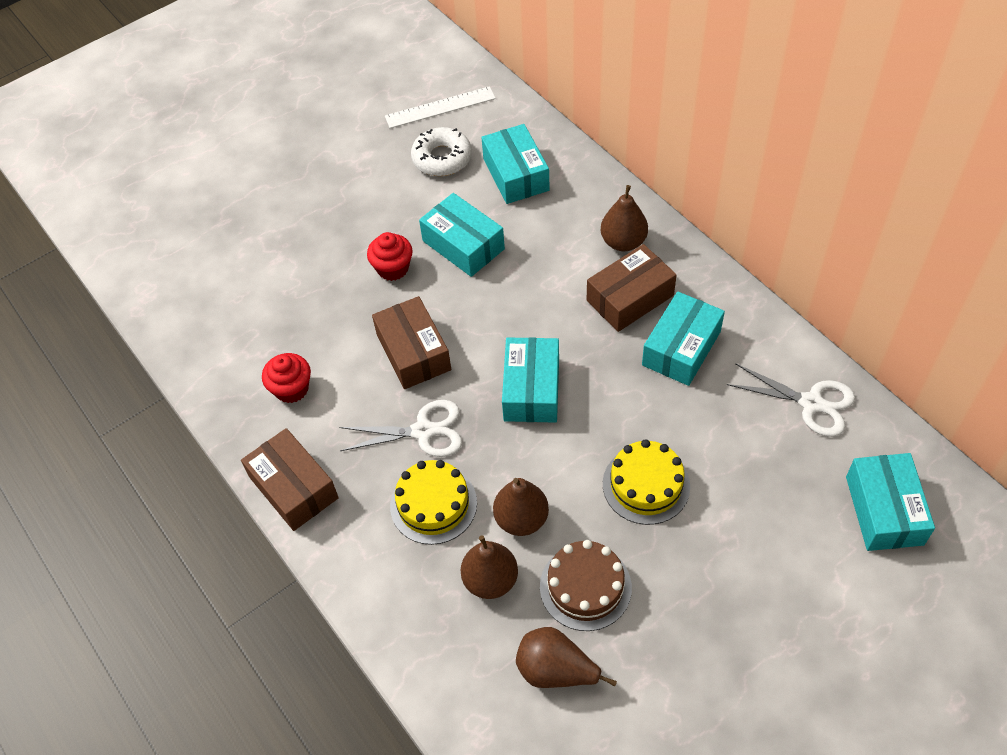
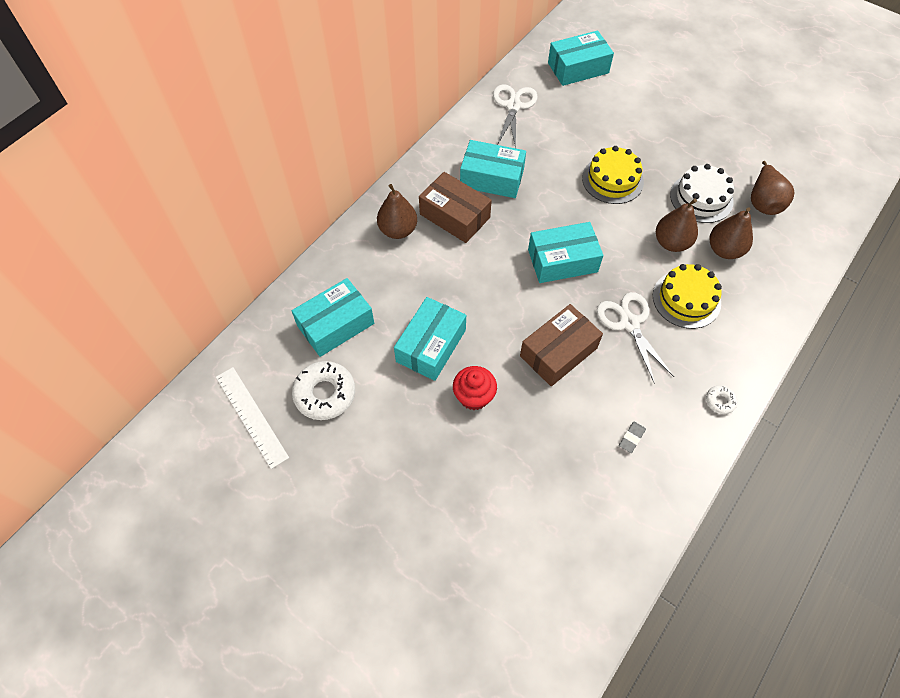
camera: 110 degrees left, 5 degrees up
brown box [241,428,339,531] -> white donut [706,385,738,414]
red cupcake [262,353,311,403] -> grey eraser [619,422,646,453]
brown cake [540,540,632,631] -> white cake [670,164,734,223]

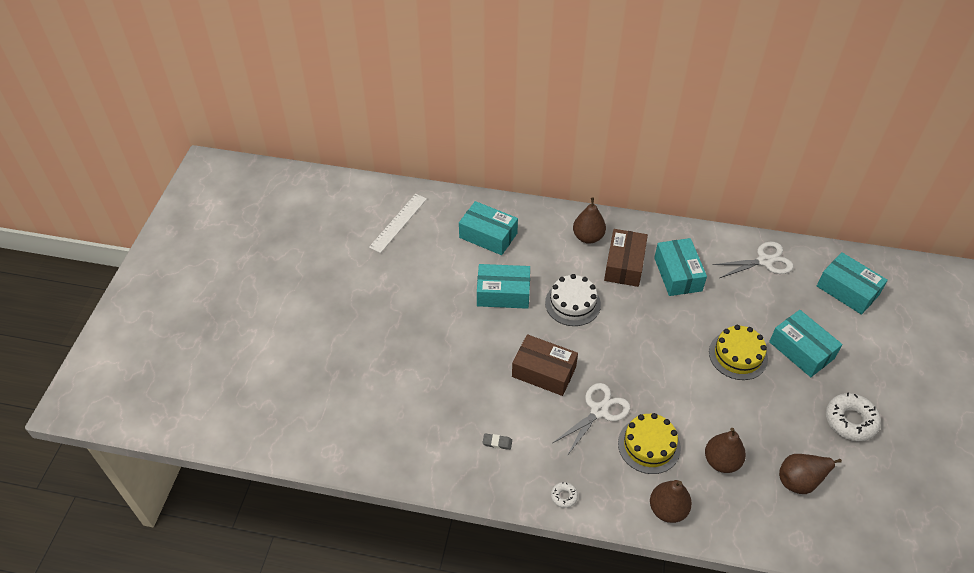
camera: 65 degrees right, 10 degrees down
white donut [292,361,355,420] -> white donut moved to [826,392,881,441]
red cupcake [453,366,497,410] -> none
turquoise box [528,222,603,283] -> turquoise box moved to [769,310,843,377]
brown pear [656,198,698,252] -> brown pear moved to [650,480,692,523]
white cake [670,164,734,223] -> white cake moved to [545,274,601,326]

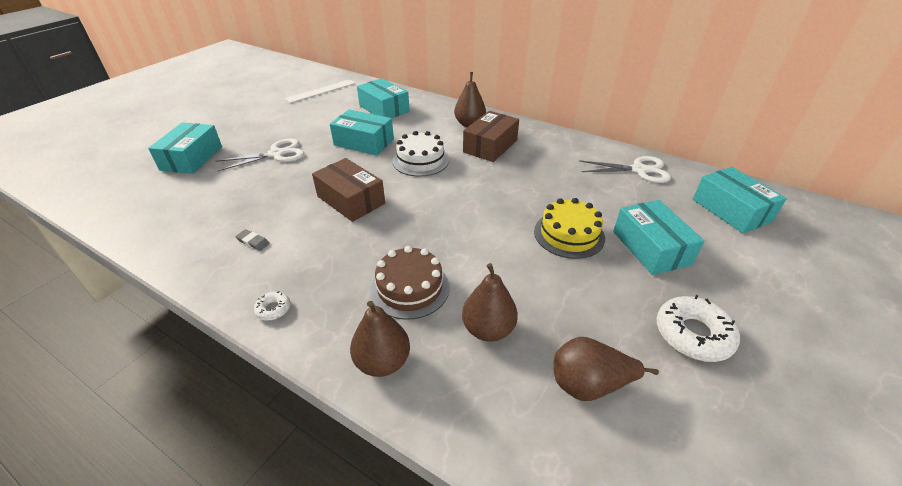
camera: 20 degrees right, 10 degrees down
white scissors [553,383,630,456] -> white scissors moved to [216,138,304,171]
yellow cake [618,413,681,474] -> brown cake [370,246,450,320]
turquoise box [654,238,707,296] -> turquoise box moved to [148,122,222,174]

